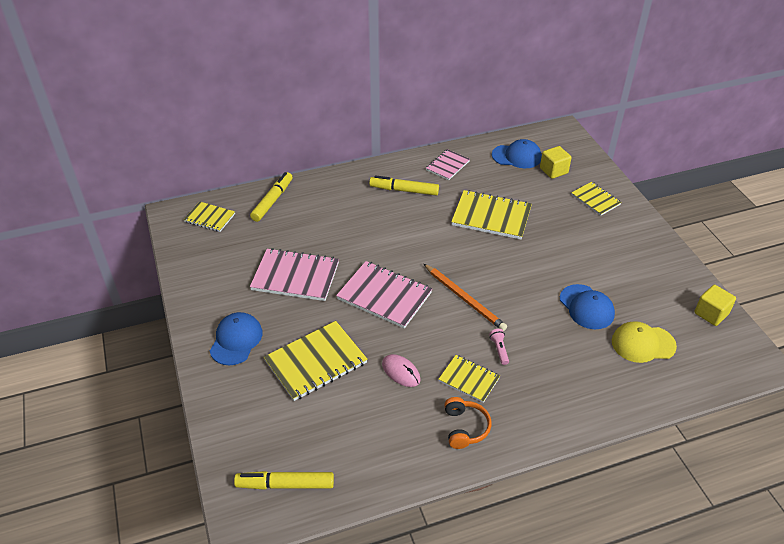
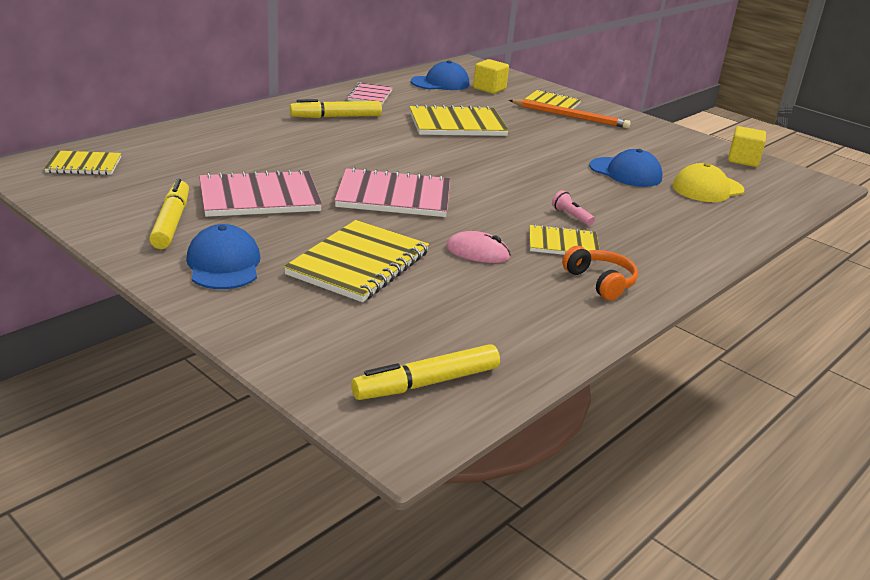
camera: 30 degrees left, 15 degrees down
yellow marker [250,172,293,222] -> yellow marker moved to [149,179,189,249]
orange pencil [424,264,507,331] -> orange pencil moved to [509,99,631,128]

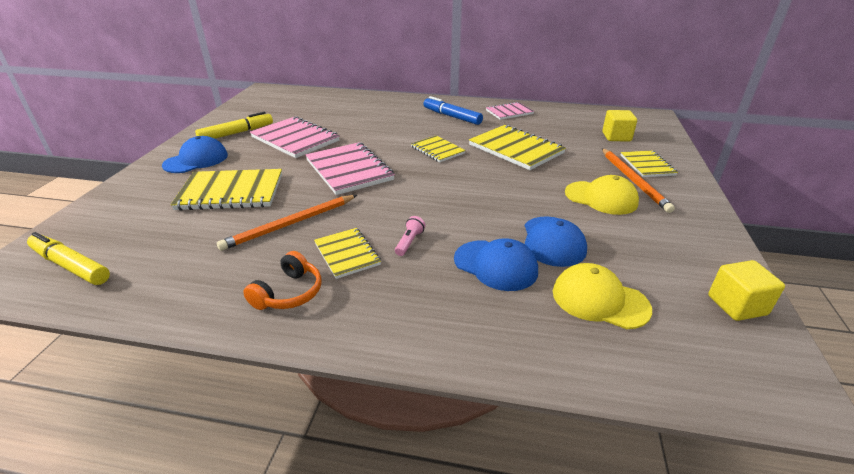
camera: 60 degrees right, 5 degrees up
yellow notebook [44,151,121,175] -> yellow notebook moved to [411,135,466,162]
yellow marker [290,99,382,118] -> blue marker [423,96,483,125]
blue cap [411,61,469,90] -> blue cap moved to [454,238,538,291]
pink mouse [446,231,511,263] -> orange pencil [217,195,357,251]
none -> yellow cap [565,175,639,215]

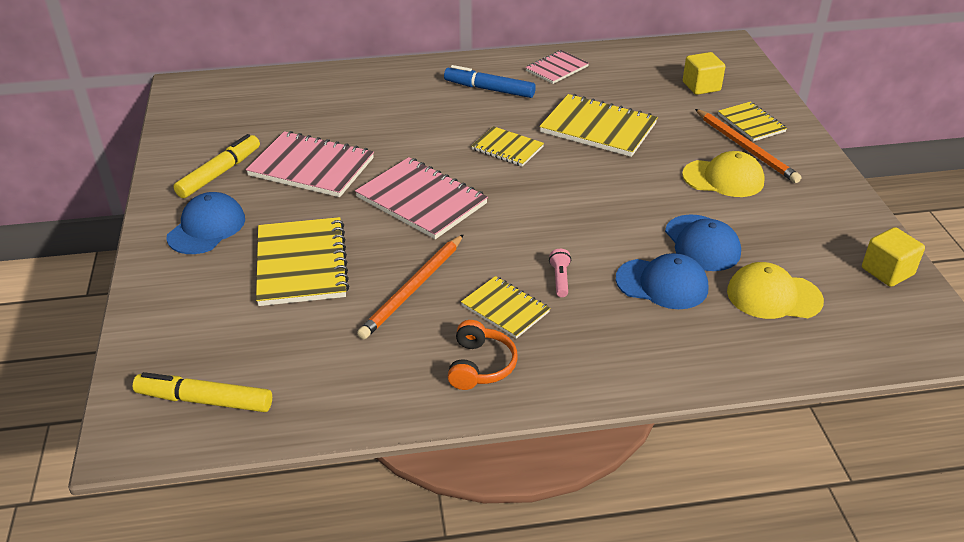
camera: 20 degrees left, 5 degrees up
yellow notebook [171,169,282,211] -> yellow notebook turned 75 degrees counterclockwise [256,217,349,306]

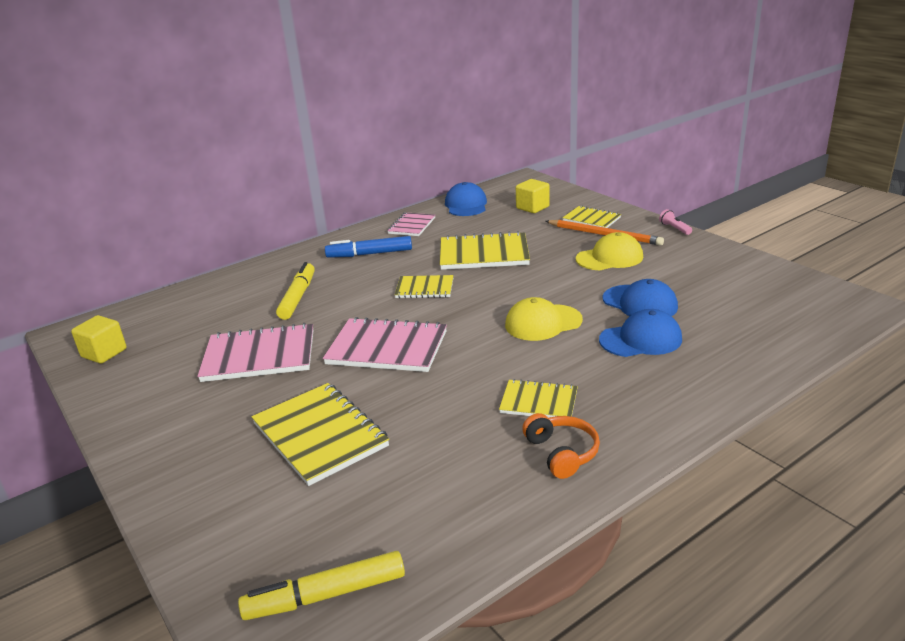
camera: 25 degrees left, 10 degrees down
blue cap [166,192,245,254] -> blue cap moved to [445,182,487,216]
yellow marker [173,134,260,198] -> yellow marker moved to [276,262,315,320]
orange pencil [357,234,464,339] -> none
pink flashlight [549,249,571,297] -> pink flashlight moved to [659,209,692,235]
yellow cap [727,262,824,319] -> yellow cap moved to [505,297,583,341]
yellow cube [862,227,925,287] -> yellow cube moved to [71,315,127,364]

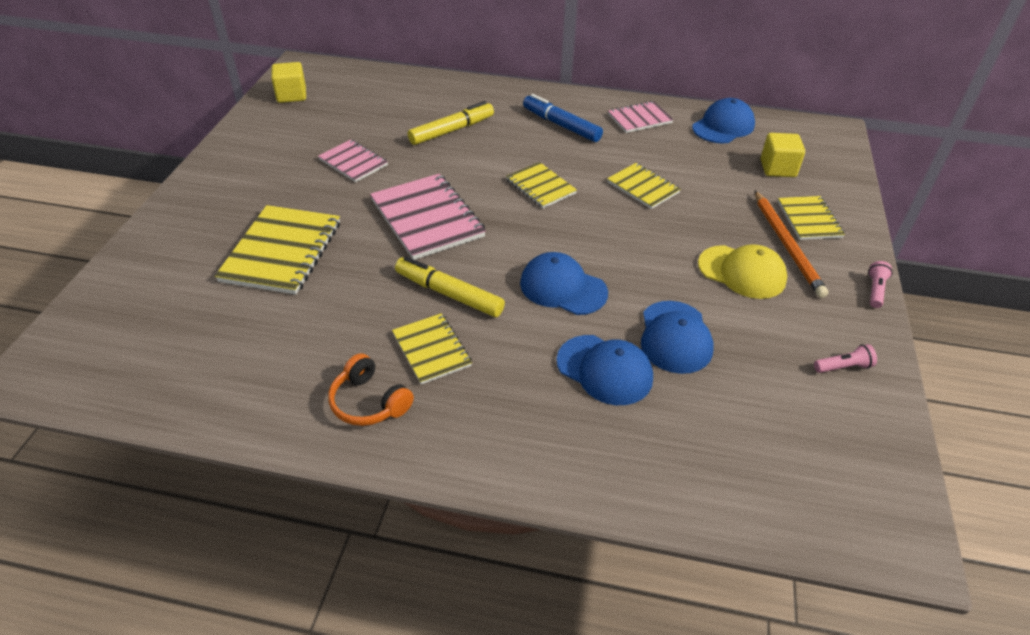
camera: 45 degrees right, 15 degrees up
pink notebook [197,323,313,382] -> pink notebook [318,139,388,182], size x0.59
yellow marker [238,551,405,620] -> yellow marker moved to [395,256,505,317]
yellow notebook [440,231,530,270] -> yellow notebook [607,163,681,209], size x0.59
yellow cap [505,297,583,341] -> blue cap [520,252,608,315]
orange headphones [522,413,600,479] -> orange headphones turned 105 degrees clockwise [328,353,414,426]
none -> pink flashlight [814,344,877,373]

